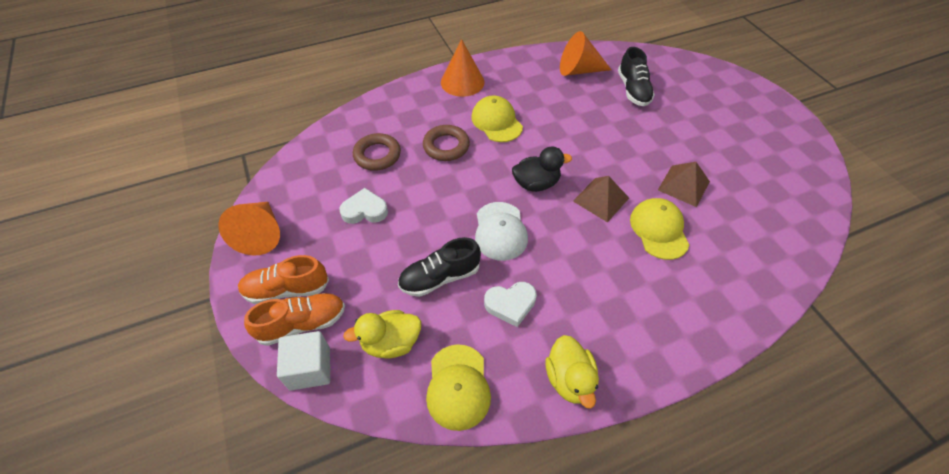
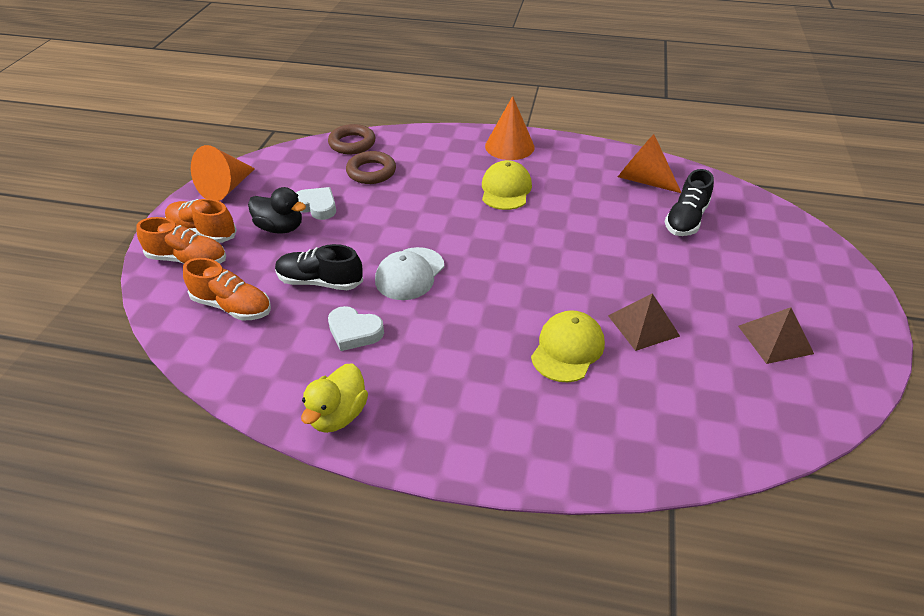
camera: 35 degrees right, 10 degrees down
white cube [277,331,330,391] -> none
yellow duck [343,310,421,359] -> orange shoe [183,258,271,320]
brown ring [423,125,470,161] -> brown ring moved to [328,124,376,154]
yellow cap [426,344,491,431] -> none
black duck [512,147,572,192] -> black duck moved to [248,187,306,234]
brown pyramid [573,176,629,223] -> brown pyramid moved to [738,307,814,364]

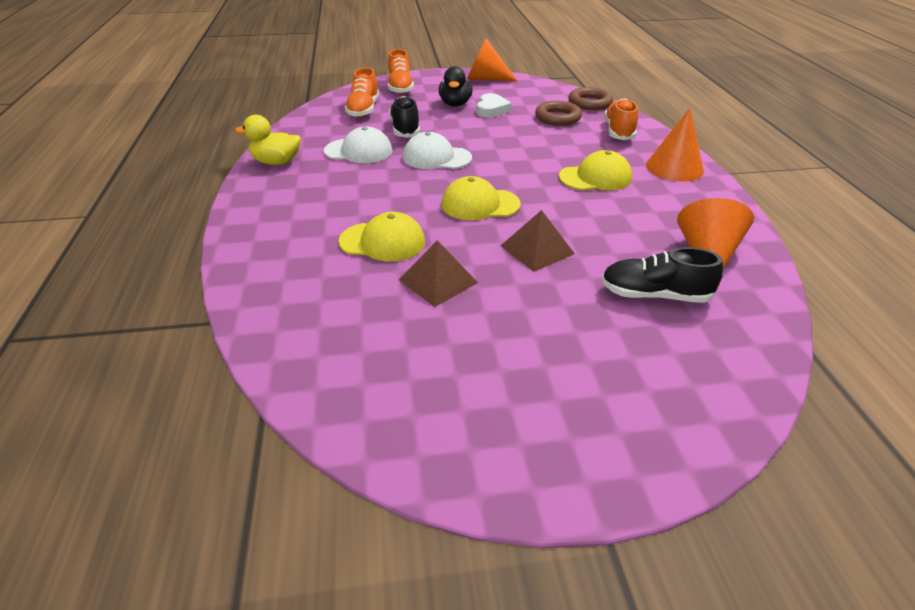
camera: 70 degrees right, 5 degrees down
orange shoe [165,199,237,243] -> orange shoe moved to [604,98,638,140]
white heart [328,306,384,351] -> white cap [324,127,392,163]
brown pyramid [738,307,814,364] -> brown pyramid moved to [501,210,575,272]
none -> yellow cap [441,176,521,220]

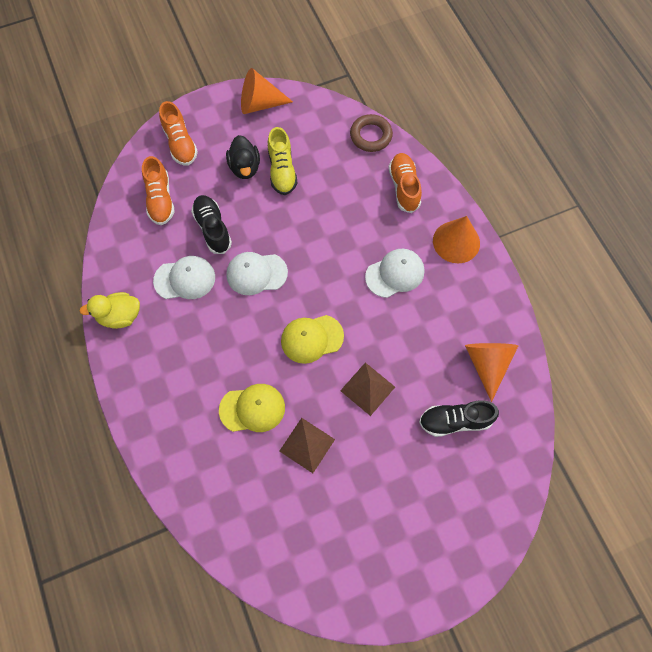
camera: 15 degrees left, 30 degrees up
white heart [477,93,512,117] -> yellow shoe [268,127,297,195]
brown ring [535,101,582,126] -> none
yellow cap [559,150,632,190] -> white cap [365,249,424,298]

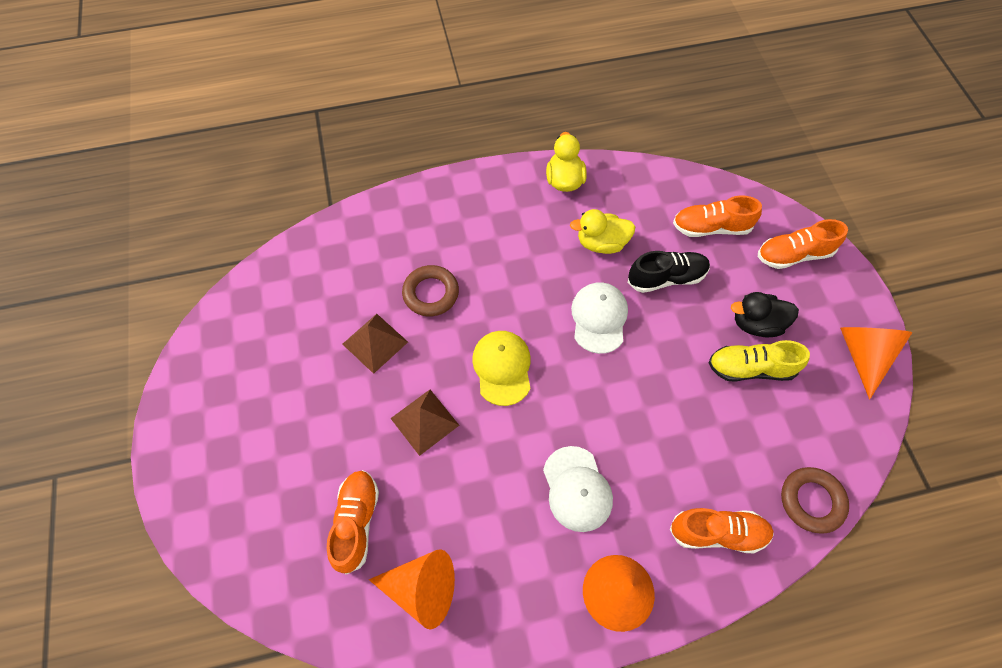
camera: 100 degrees right, 5 degrees down
white cap [153,256,215,299] -> yellow duck [570,209,635,254]
yellow cap [219,384,285,432] -> brown ring [402,265,459,317]
black shoe [419,400,499,437] -> orange shoe [327,470,379,575]

